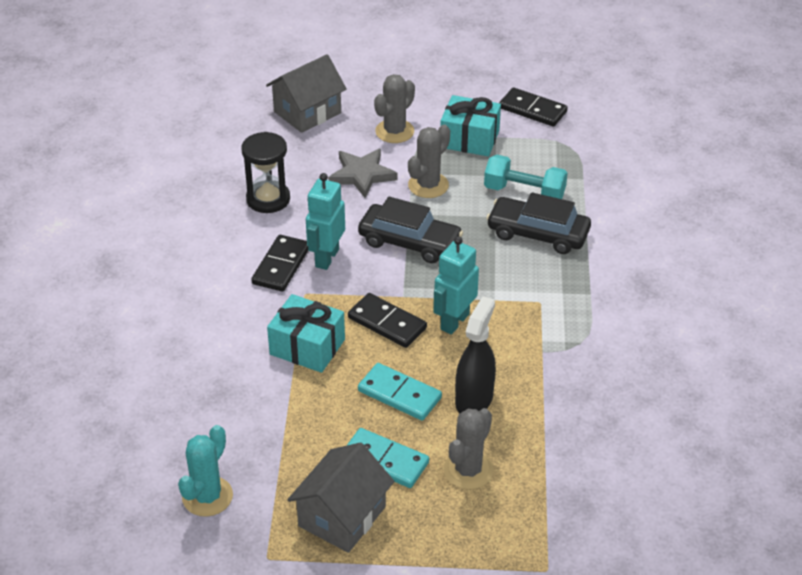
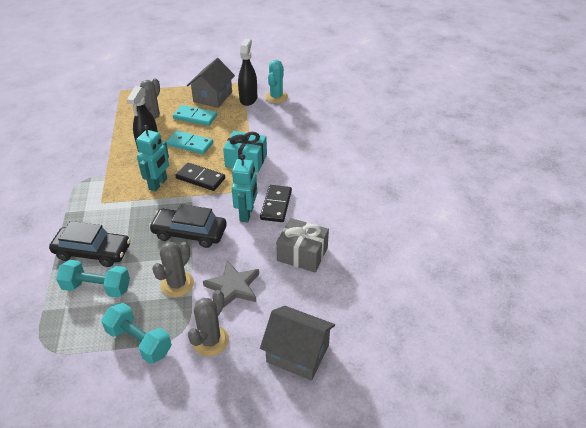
camera: 170 degrees right, 0 degrees up
black hourglass [241,132,290,213] -> grey gift [276,218,329,272]
grey house [266,54,347,133] -> grey house turned 75 degrees clockwise [260,306,335,380]
turquoise gift [440,95,501,157] -> turquoise dumbbell [101,303,172,364]
black domino [499,88,568,127] -> none
none -> black spray bottle [238,39,257,106]

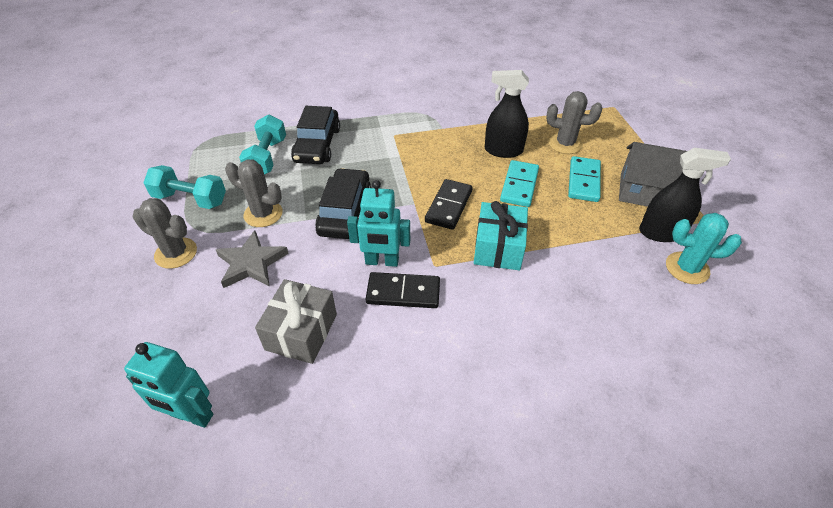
camera: 85 degrees right, 5 degrees up
turquoise dumbbell [101,303,172,364] -> turquoise dumbbell turned 75 degrees clockwise [143,165,226,209]
turquoise robot [136,125,169,192] -> turquoise robot moved to [124,342,213,428]
grey house [260,306,335,380] -> none

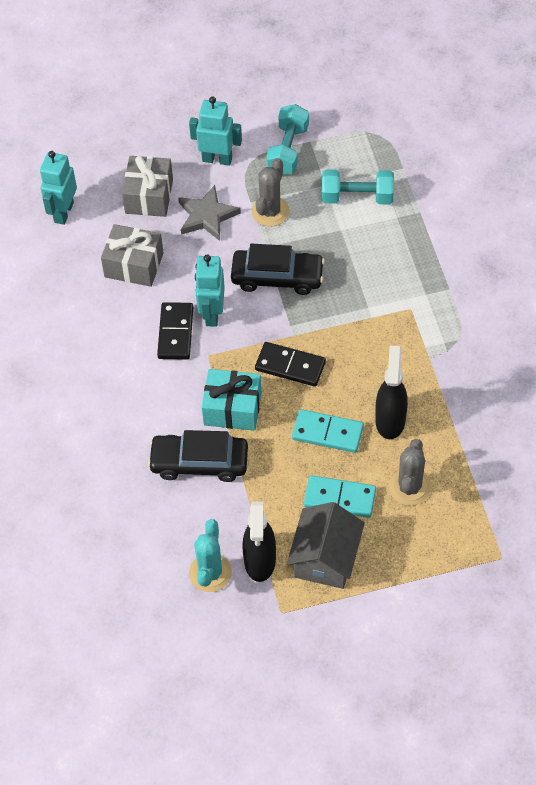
camera: 90 degrees right, 10 degrees up
grey cactus [133,198,197,269] -> turquoise robot [189,97,242,166]
black car [291,106,340,164] -> black car moved to [148,430,248,482]
none -> grey gift [122,156,173,217]

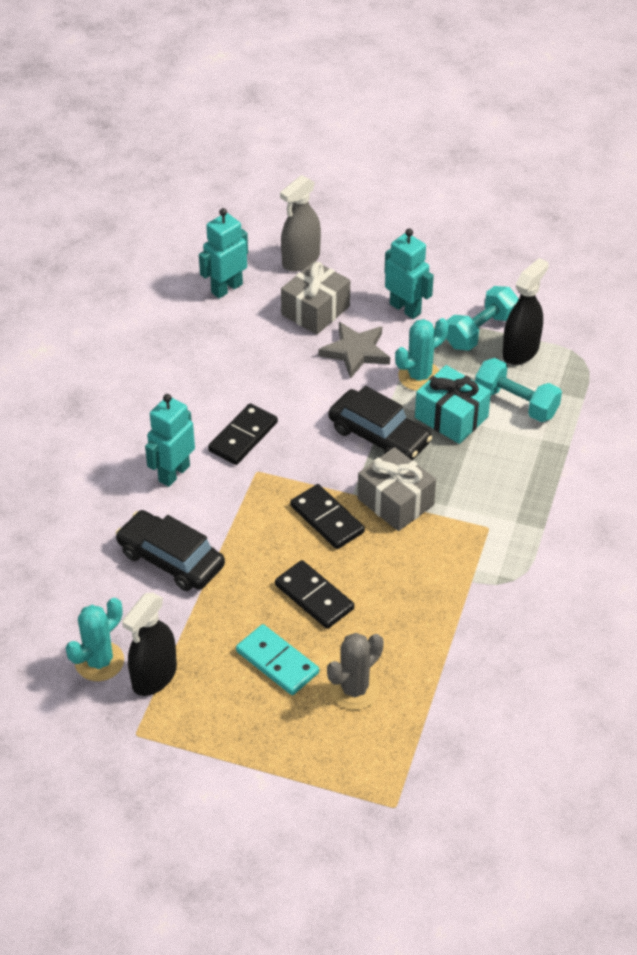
camera: 30 degrees right, 10 degrees down
grey gift [101,224,164,287] -> grey gift moved to [358,447,436,531]
turquoise robot [195,254,225,326] -> turquoise robot moved to [145,394,195,487]
turquoise gift [202,369,261,431] -> turquoise gift moved to [415,365,491,444]
grey cactus [252,158,289,226] -> turquoise cactus [395,318,448,391]
grey house [287,502,365,589] -> none
turquoise domino [292,409,364,453] -> black domino [275,560,354,629]
black spray bottle [375,346,408,439] -> black spray bottle moved to [502,258,549,365]
none -> grey spray bottle [280,175,321,271]

